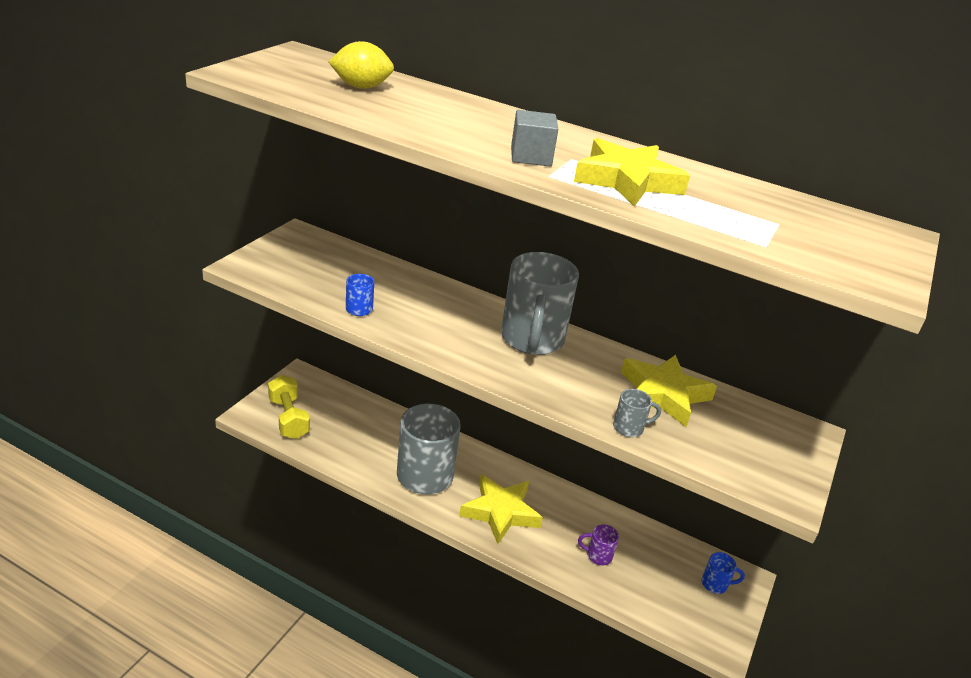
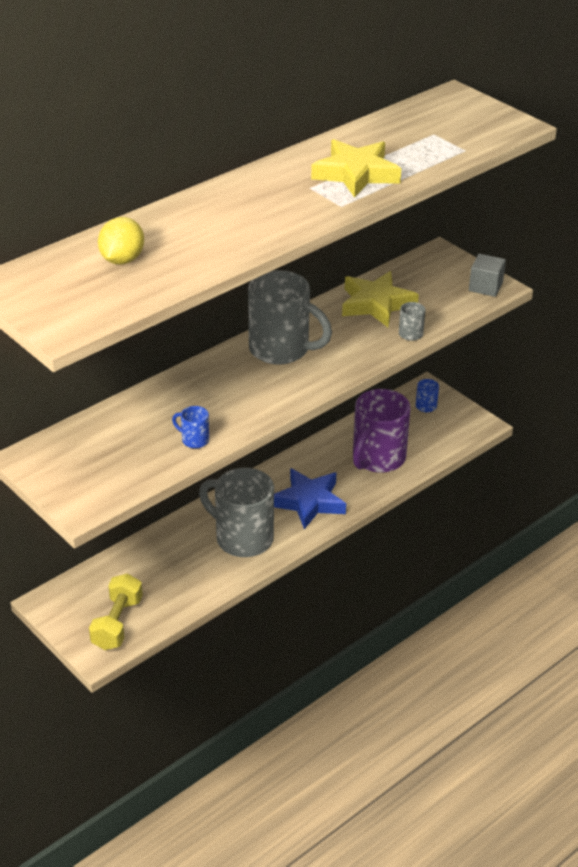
camera: 65 degrees left, 5 degrees up
yellow dumbbell [268,375,310,439] -> yellow dumbbell turned 75 degrees counterclockwise [89,573,143,650]
yellow star [459,474,543,544] -> blue star [274,468,346,529]
grey cube [511,110,558,167] -> grey cube moved to [469,254,506,297]
purple mug [578,525,619,565] -> purple mug [353,389,411,473], size x2.37

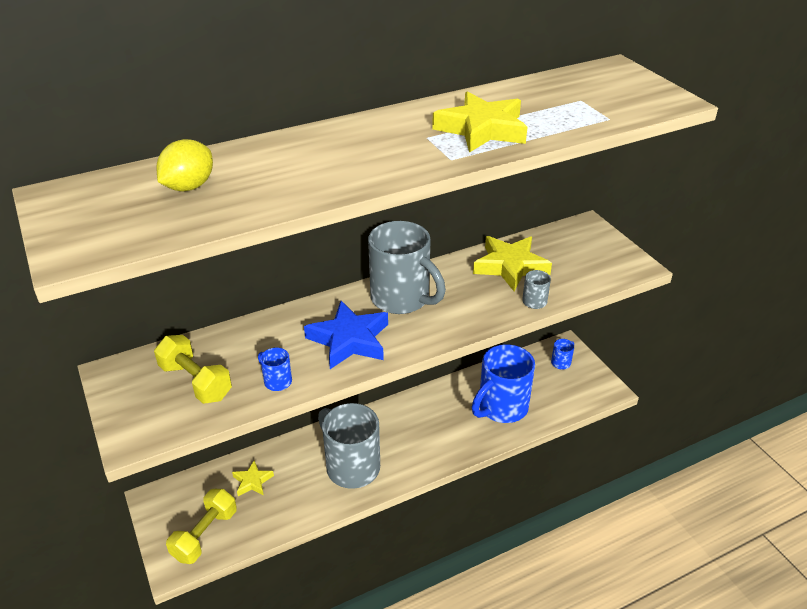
camera: 15 degrees right, 0 degrees up
blue star [274,468,346,529] -> blue star moved to [304,301,388,369]
purple mug [353,389,411,473] -> blue mug [472,344,535,423]
grey cube [469,254,506,297] -> none
none -> yellow dumbbell [154,335,232,404]
none -> yellow star [232,460,274,496]

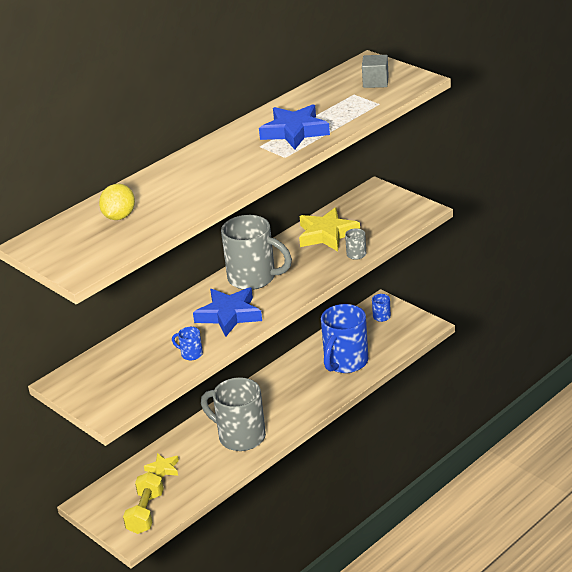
camera: 15 degrees left, 5 degrees down
yellow dumbbell [154,335,232,404] -> none
yellow star [432,92,528,153] -> blue star [259,105,330,149]
none -> grey cube [362,55,389,88]

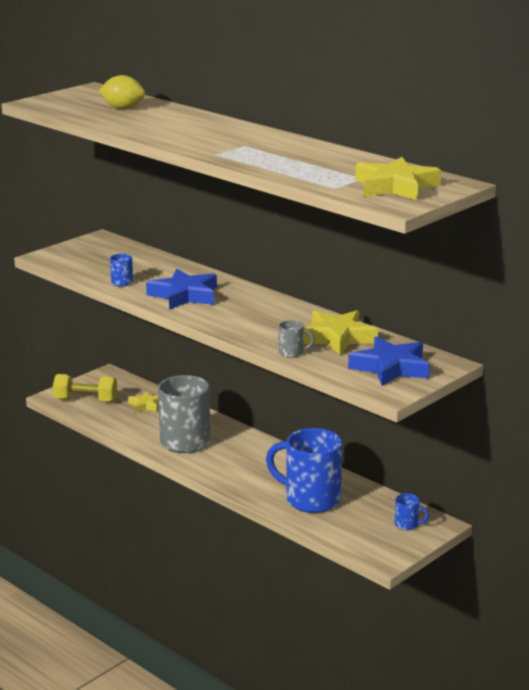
camera: 85 degrees right, 10 degrees down
grey mug [221,215,292,290] -> none
blue star [259,105,330,149] -> blue star moved to [348,337,430,386]
grey cube [362,55,389,88] -> yellow star [355,157,441,200]

